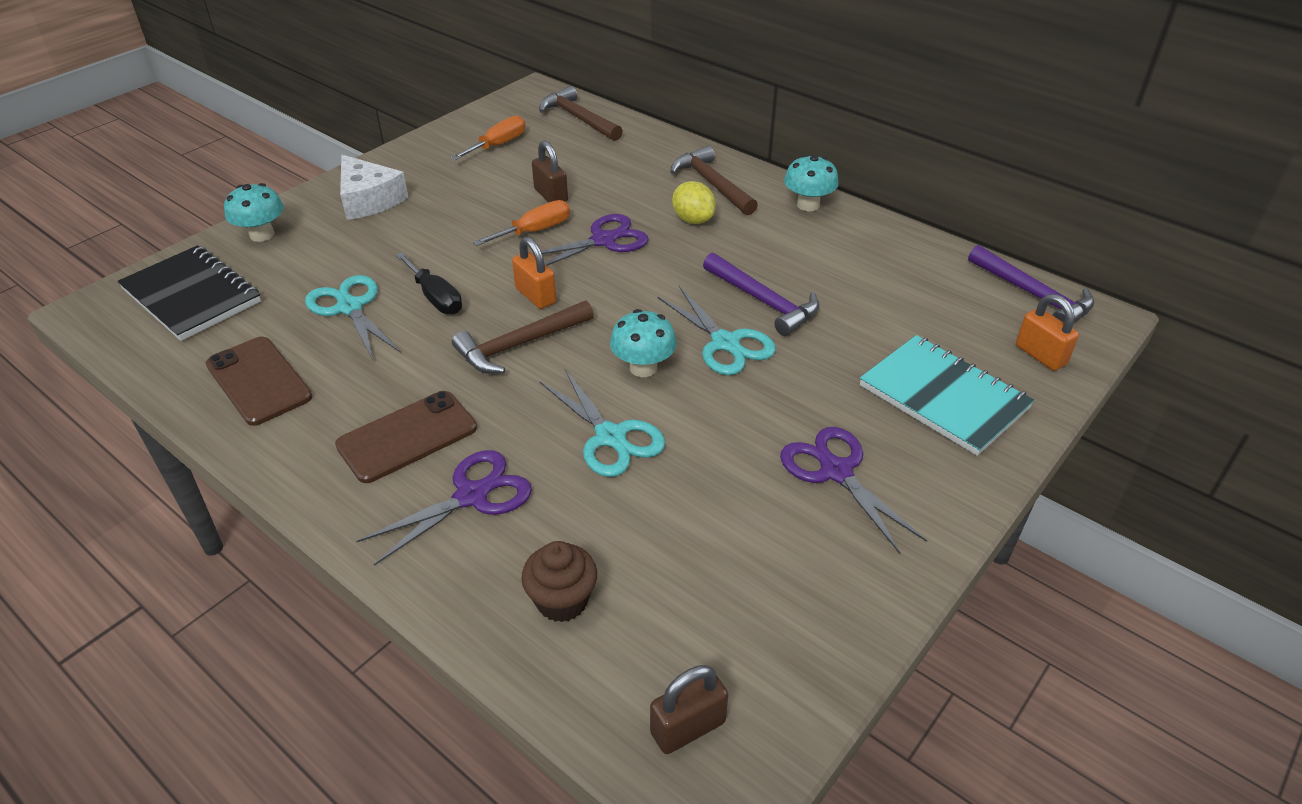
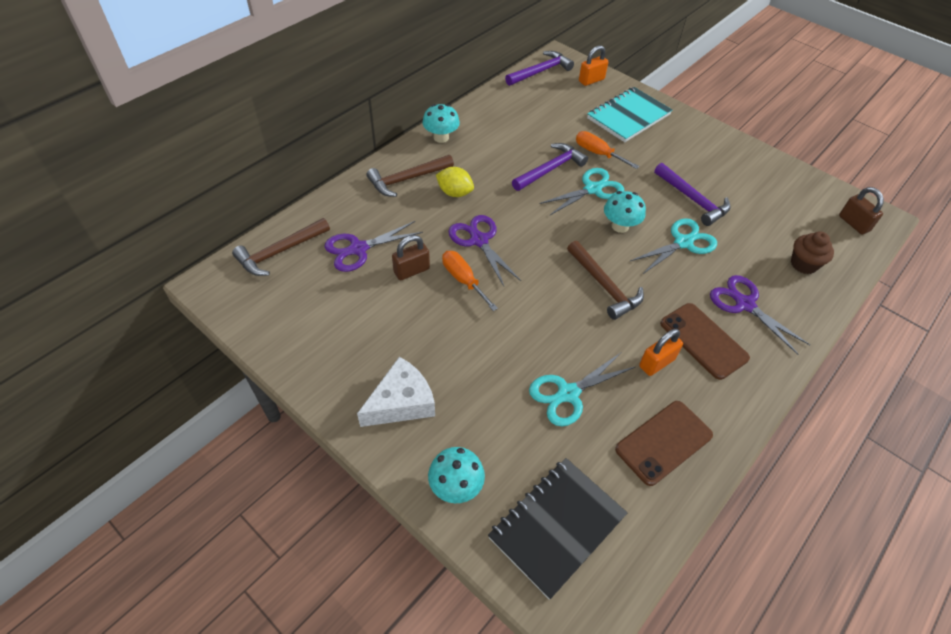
camera: 90 degrees left, 10 degrees up
black screwdriver [395,252,462,314] -> none
orange screwdriver [451,115,526,160] -> orange screwdriver moved to [576,131,639,169]
orange padlock [512,237,556,309] -> orange padlock moved to [639,329,683,376]
yellow lemon [672,181,716,224] -> yellow lemon turned 60 degrees clockwise [436,167,474,197]
purple scissors [780,427,927,554] -> purple scissors moved to [325,221,423,272]
none -> purple hammer [654,163,731,226]

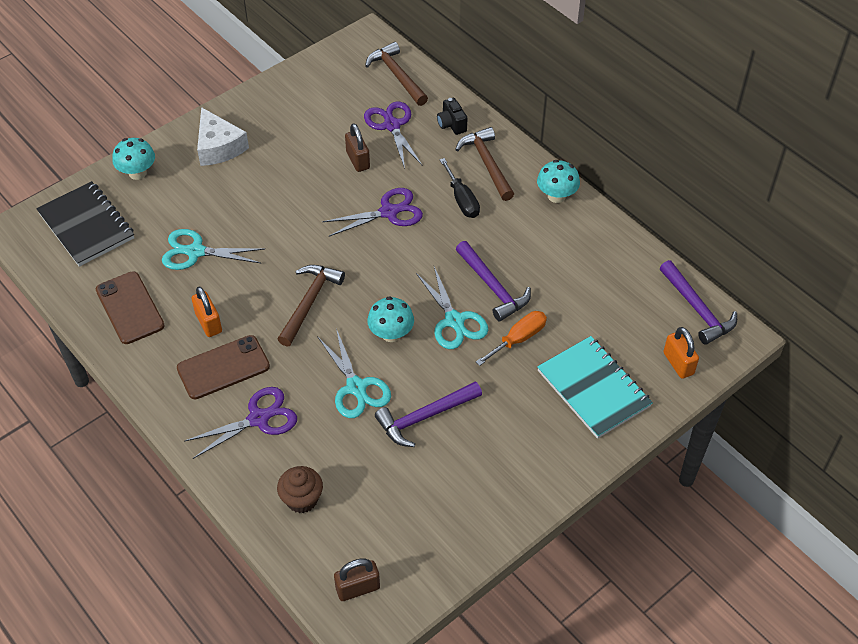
camera: 100 degrees right, 0 degrees up
yellow lemon [436,167,474,197] -> black screwdriver [440,158,480,218]
orange screwdriver [442,251,498,311] -> none
turquoise scissors [529,352,635,426] -> turquoise scissors turned 60 degrees counterclockwise [162,229,264,270]
brown hammer [567,241,644,320] -> brown hammer turned 135 degrees clockwise [277,265,345,346]
none -> black camera [437,98,467,135]

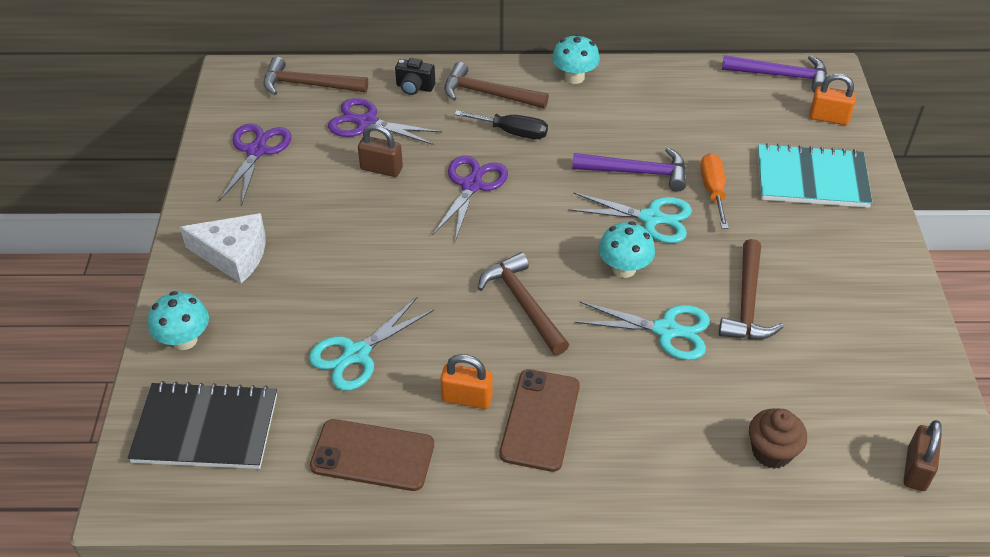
camera: 50 degrees left, 5 degrees down
purple scissors [184,387,297,459] -> purple scissors moved to [219,124,292,205]
purple hammer [375,381,482,447] -> brown hammer [719,239,783,340]

